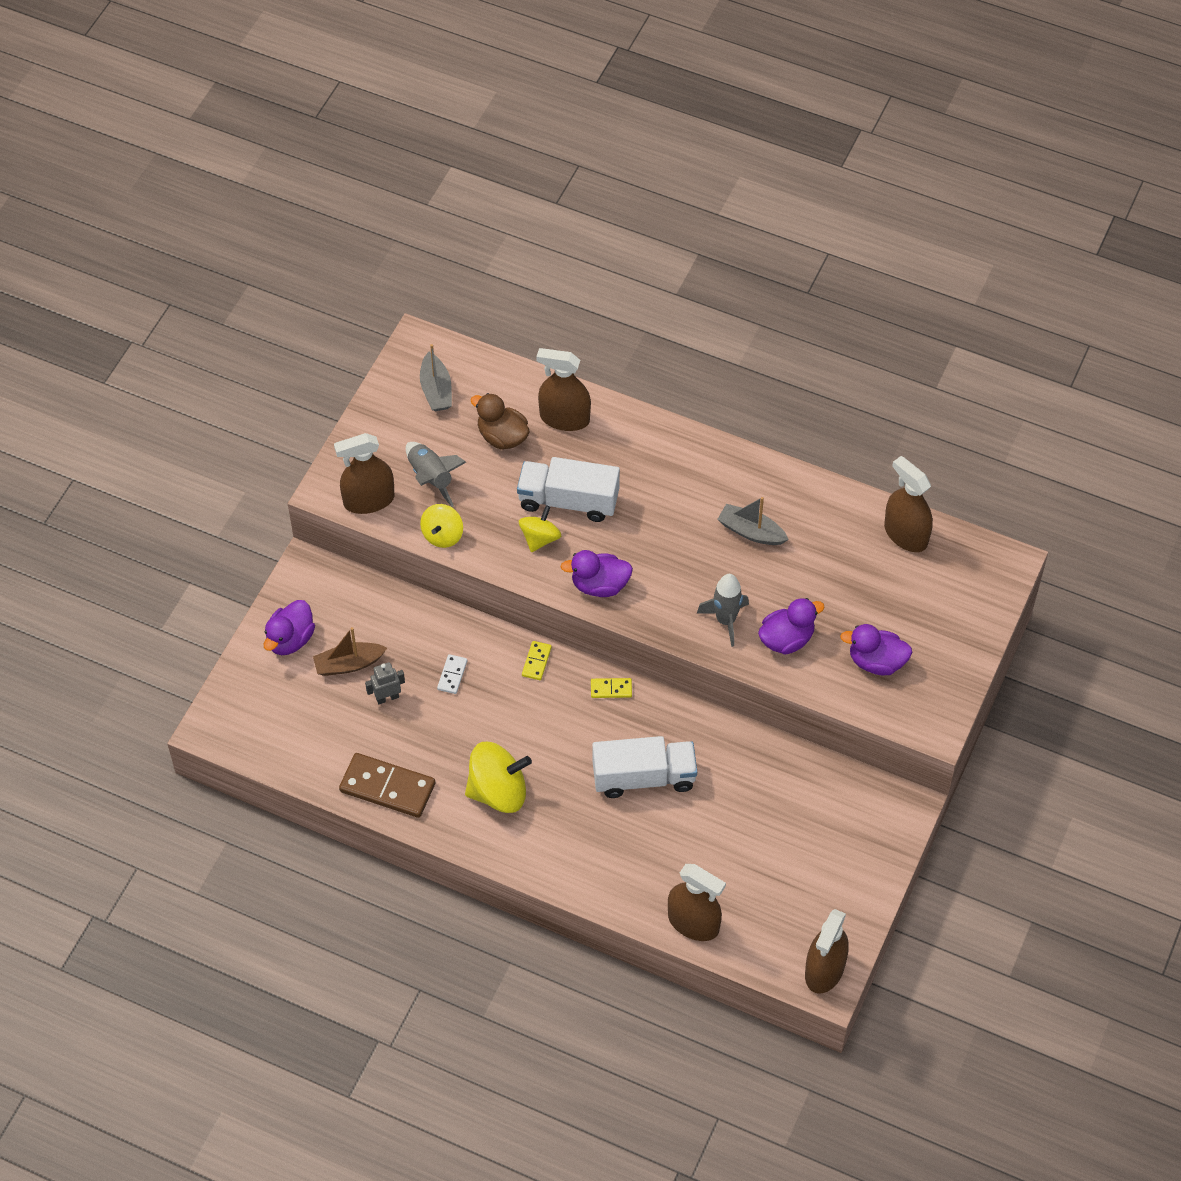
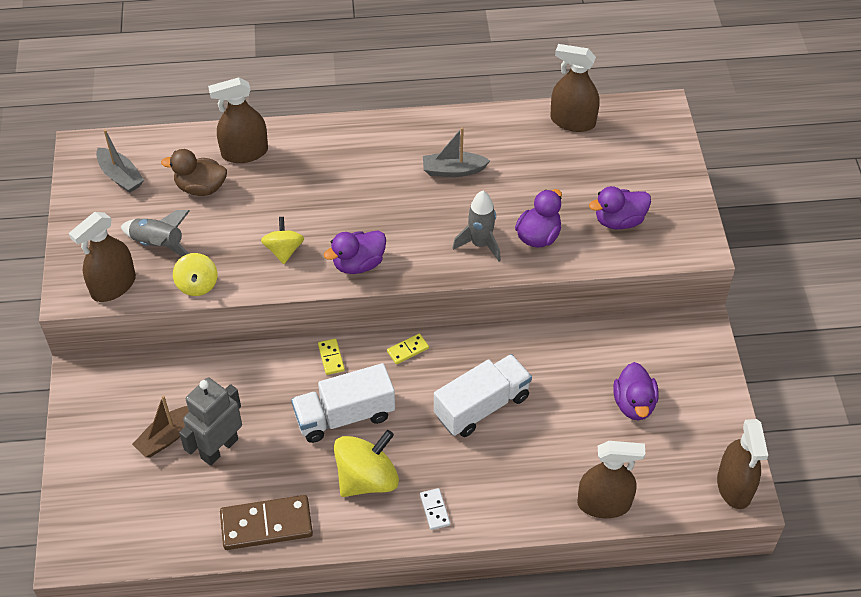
camera: 30 degrees left, 5 degrees down
purple duck [264,600,315,655] -> purple duck moved to [613,362,659,420]
grey robot [365,662,405,704] -> grey robot [179,377,242,466], size x1.83
white domino [437,654,467,694] -> white domino moved to [420,488,450,530]
white truck [517,457,620,522] -> white truck moved to [291,363,395,443]

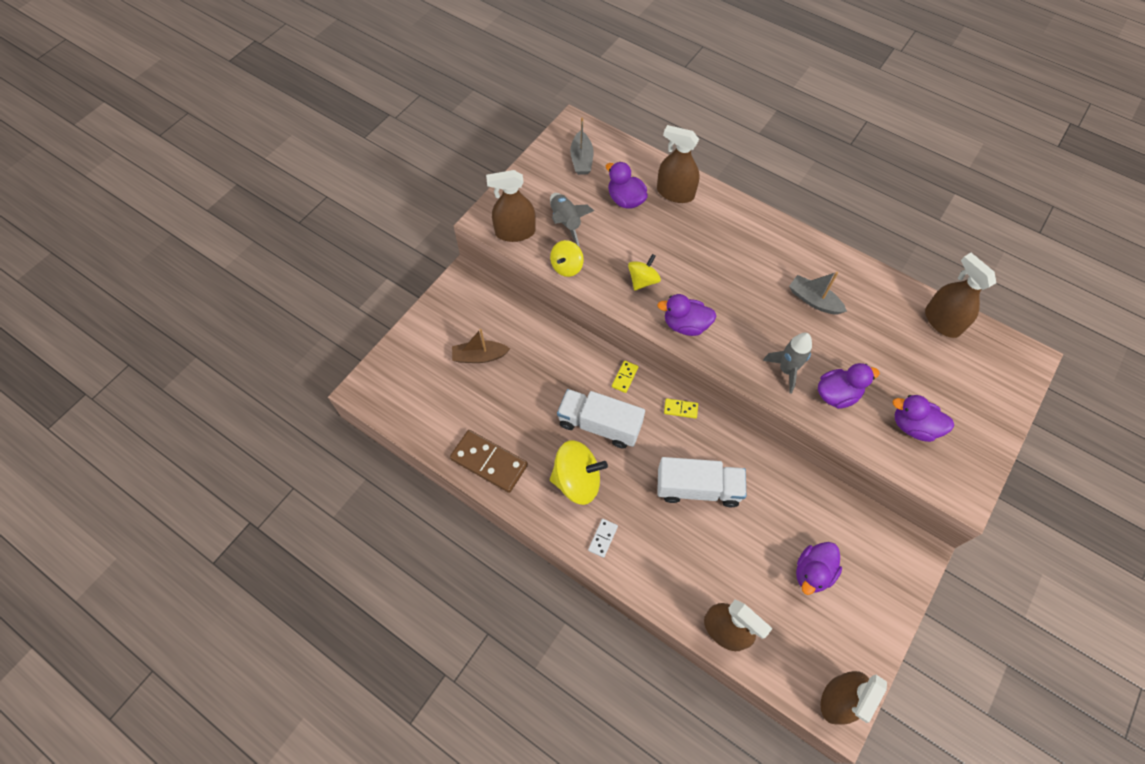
camera: 40 degrees right, 10 degrees up
brown duck [161,149,227,196] -> purple duck [606,162,648,209]
grey robot [179,377,242,466] -> none

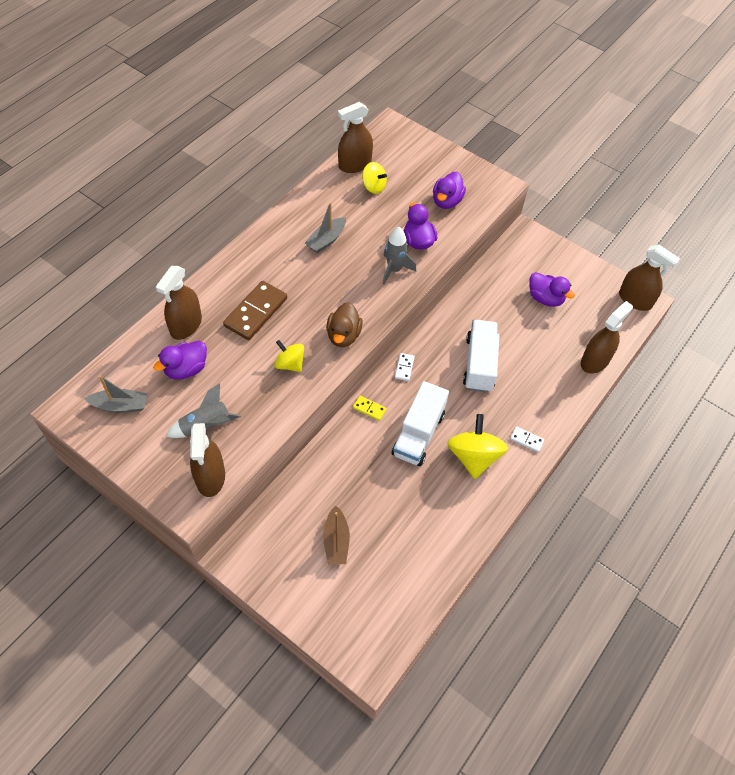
camera: 90 degrees left, 5 degrees down
brown domino [450,430,528,493] -> brown domino moved to [223,281,287,340]
yellow spinning top [550,240,584,277] -> yellow spinning top moved to [362,162,387,194]
purple duck [657,294,716,336] -> brown duck [326,302,363,347]
yellow domino [664,398,698,419] -> white domino [395,353,415,381]

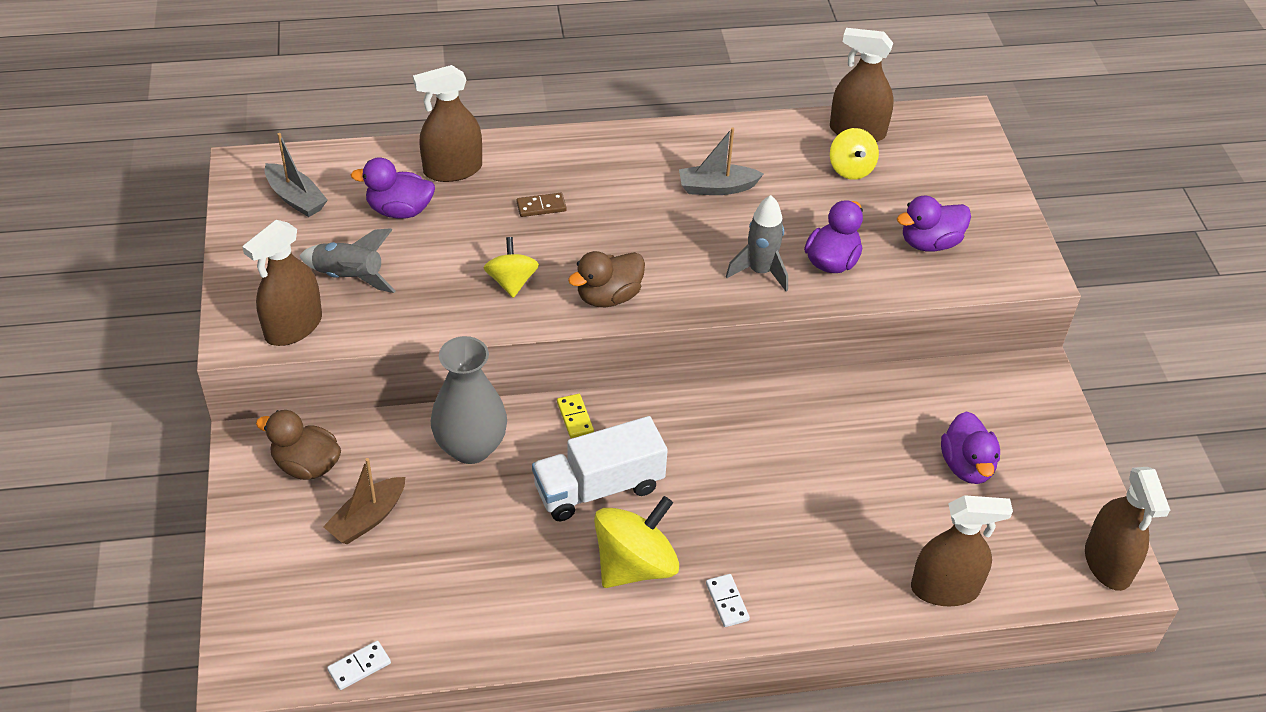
camera: 45 degrees right, 10 degrees down
brown domino [223,281,287,340] -> brown domino [516,193,567,217], size x0.48
white domino [395,353,415,381] -> white domino moved to [327,641,391,690]
white truck [463,320,499,392] -> none
none -> brown duck [256,410,341,480]
none -> grey vase [431,336,507,464]

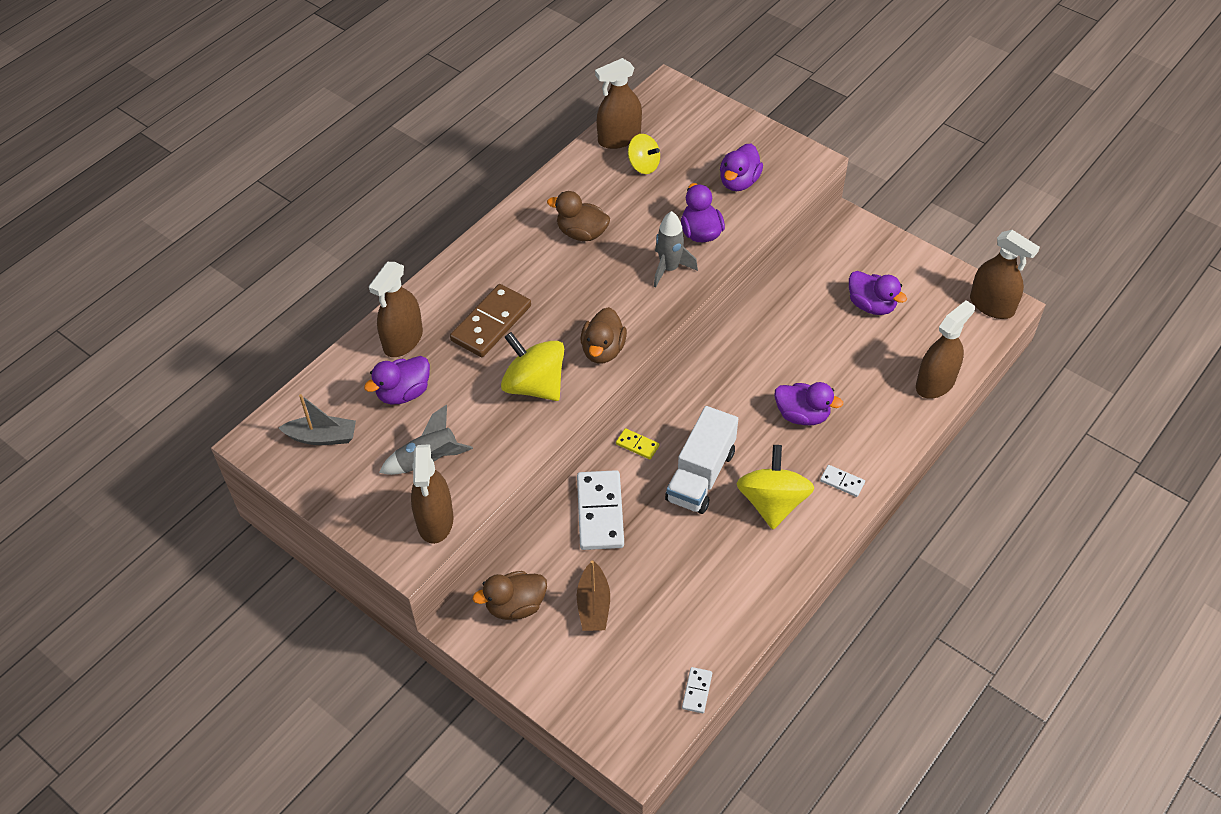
camera: 40 degrees left, 5 degrees up
grey vase [431,336,507,464] -> white domino [577,470,624,550]
yellow spinning top [483,237,539,298] -> yellow spinning top [501,332,564,401], size x1.66
brown domino [516,193,567,217] -> brown domino [450,284,531,357], size x2.10
grey boat [679,127,764,195] -> brown duck [547,191,610,241]
none -> purple duck [775,382,843,425]

